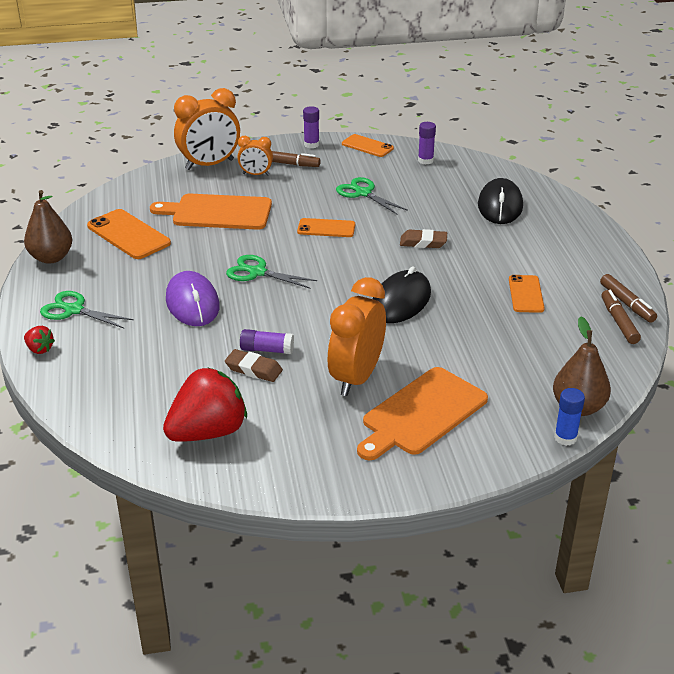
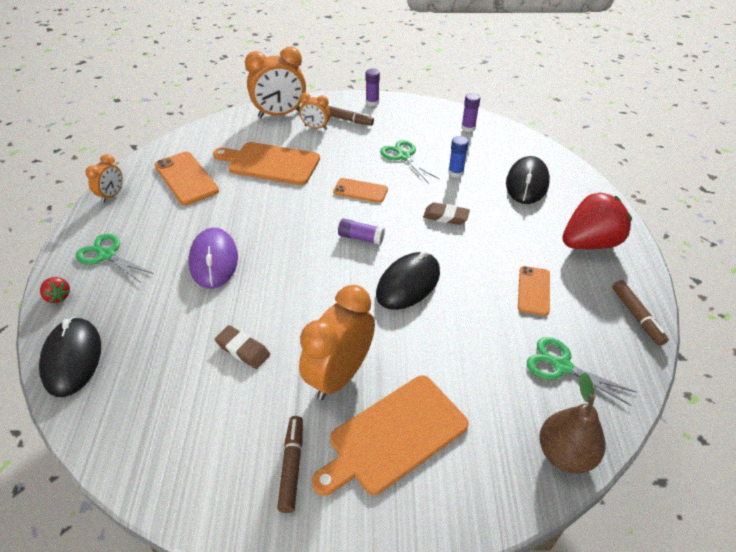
camera: 10 degrees right, 10 degrees up
brown pear [24,190,72,264] -> orange clock [85,154,123,203]
red strawberry [163,367,247,442] -> red strawberry moved to [562,192,632,249]
green scissors [226,255,317,289] -> green scissors moved to [527,337,636,406]
purple glue stick [240,329,294,354] -> purple glue stick moved to [338,219,385,245]
orange phone [342,134,394,157] -> none
blue glue stick [554,388,585,446] -> blue glue stick moved to [448,136,469,178]
brown marker [602,290,641,344] -> brown marker moved to [277,416,303,513]
none -> black mouse [39,317,101,397]

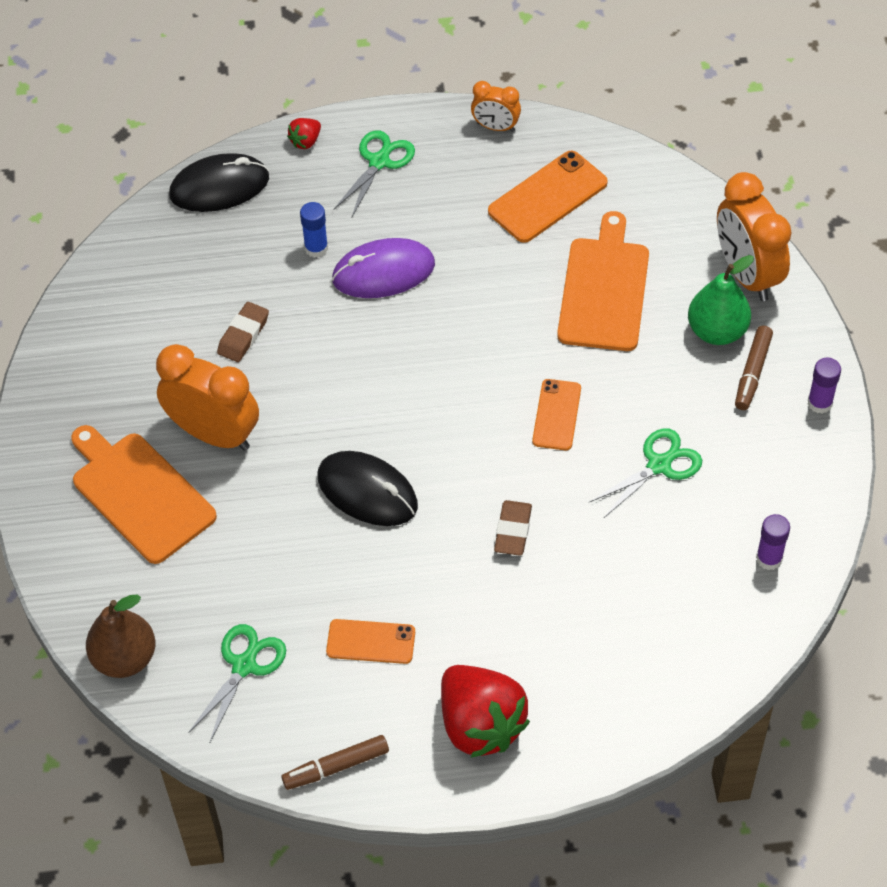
camera: 85 degrees right, 10 degrees up
brown marker [277,416,303,513] -> none
orange clock [299,93,331,130] -> green pear [688,255,754,345]
purple glue stick [338,219,385,245] -> none
blue glue stick [448,136,469,178] -> blue glue stick moved to [300,202,328,258]
black mouse [506,156,550,204] -> none

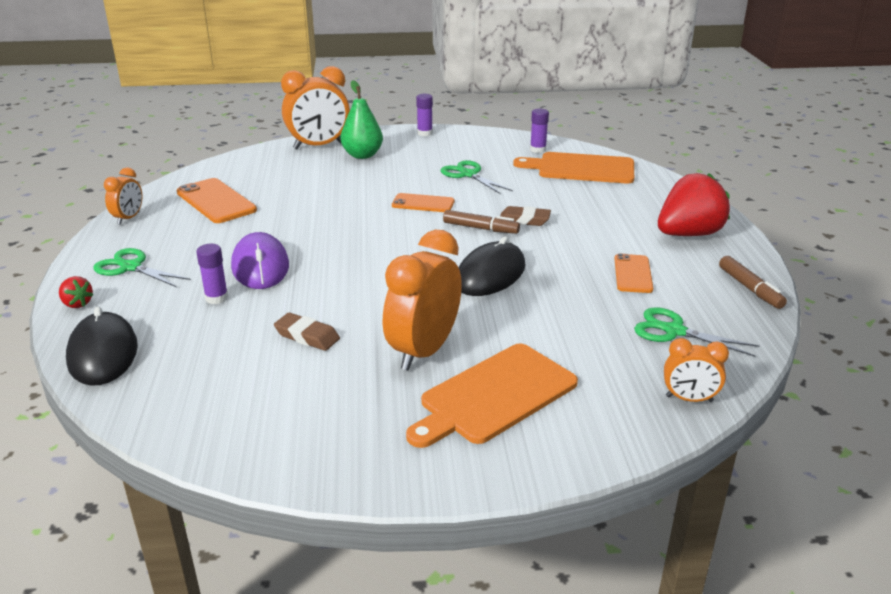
camera: 90 degrees left, 25 degrees down
brown pear [86,594,155,678] -> orange clock [664,338,729,402]
blue glue stick [300,202,328,258] -> purple glue stick [196,244,228,304]
orange cutting board [557,211,649,351] -> orange cutting board moved to [513,152,634,184]
brown marker [735,326,773,410] -> brown marker moved to [443,210,520,234]

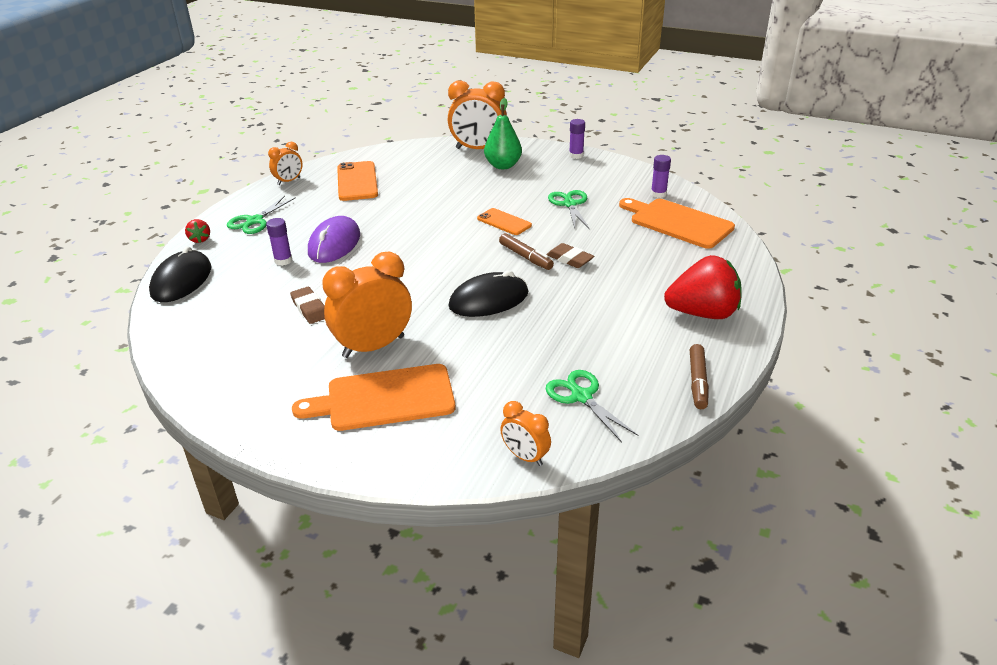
camera: 30 degrees right, 5 degrees up
green scissors [93,248,191,287] -> green scissors turned 120 degrees counterclockwise [227,196,296,234]
orange phone [614,254,653,293] -> none

